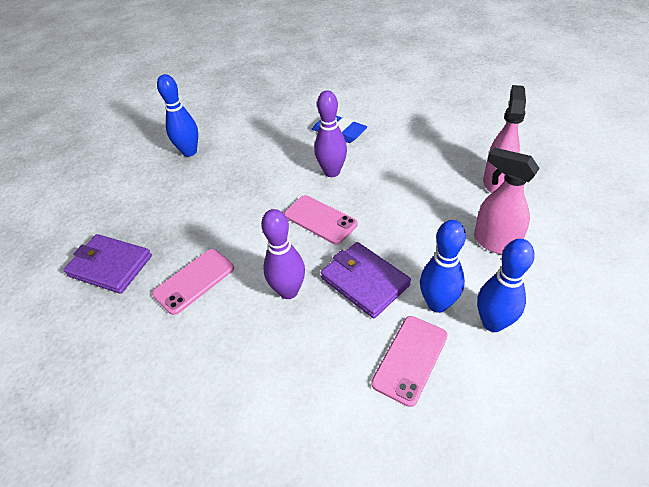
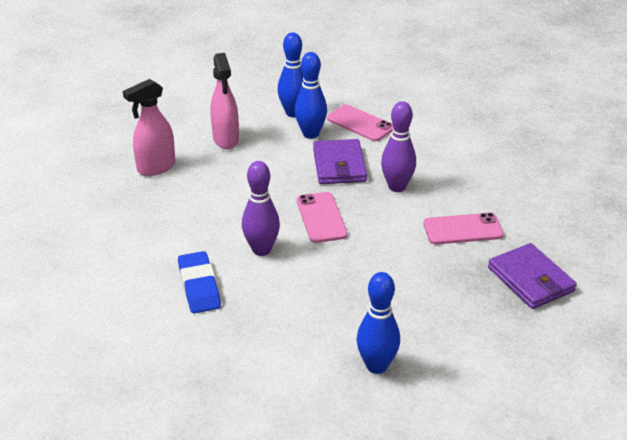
camera: 145 degrees left, 10 degrees down
pink phone [371,316,447,407] -> pink phone turned 60 degrees clockwise [327,104,393,141]

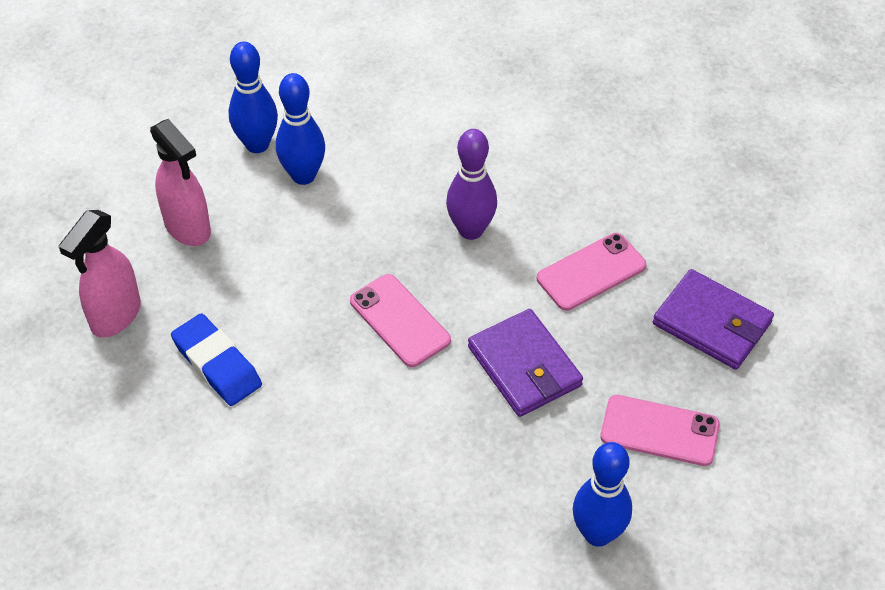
camera: 25 degrees left, 15 degrees up
blue eraser [178,251,221,313] -> blue eraser moved to [171,313,262,406]
purple bowling pin [242,161,280,256] -> none
purple wallet [313,139,367,184] -> purple wallet moved to [468,309,583,417]
pink phone [327,104,393,141] -> pink phone moved to [600,395,720,466]

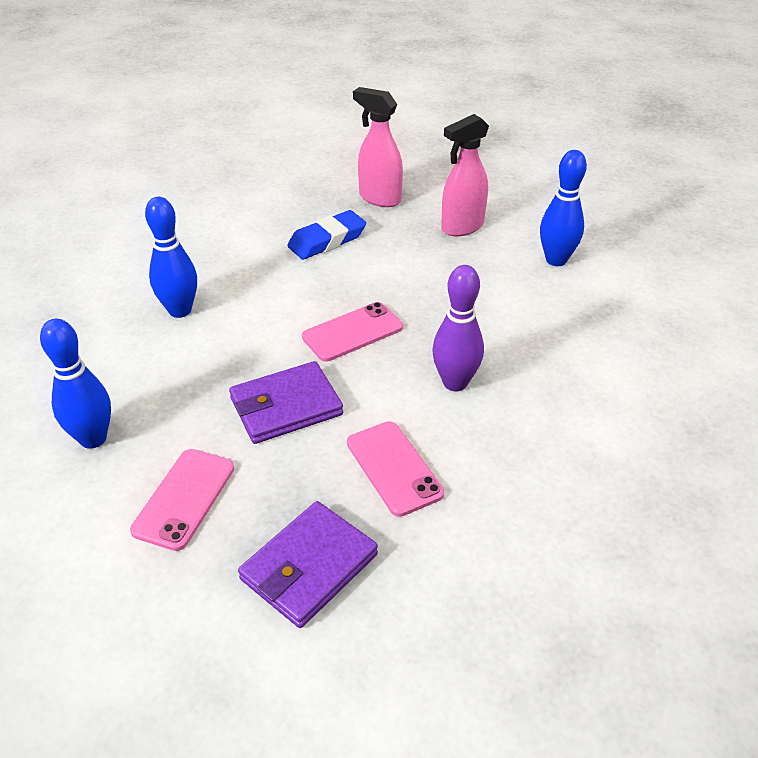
camera: 95 degrees right, 10 degrees down
blue bowling pin [276,73,325,185] -> blue bowling pin moved to [145,197,197,318]

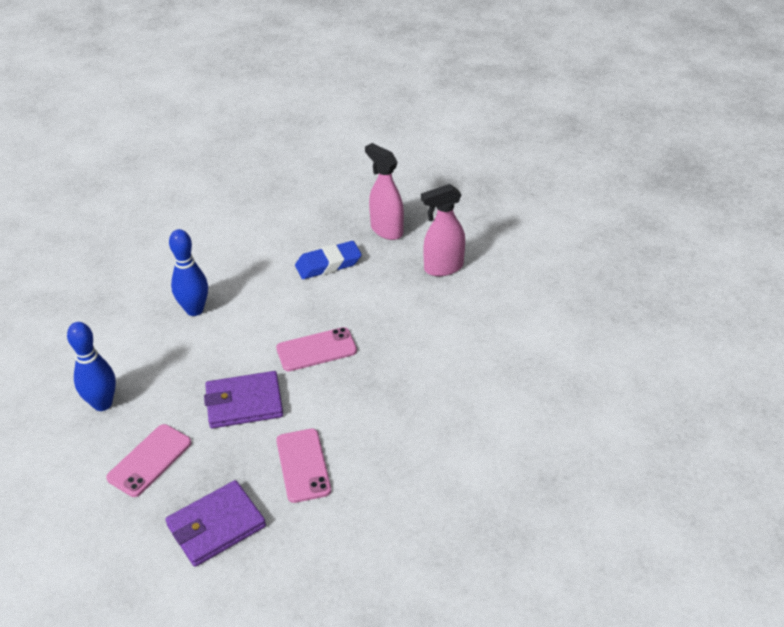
camera: 15 degrees right, 0 degrees up
purple bowling pin [432,265,484,391] -> none
blue bowling pin [540,150,587,266] -> none

